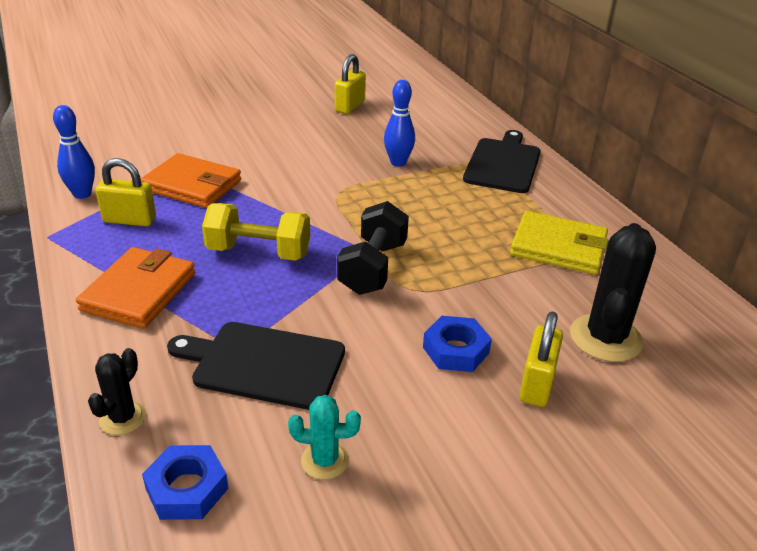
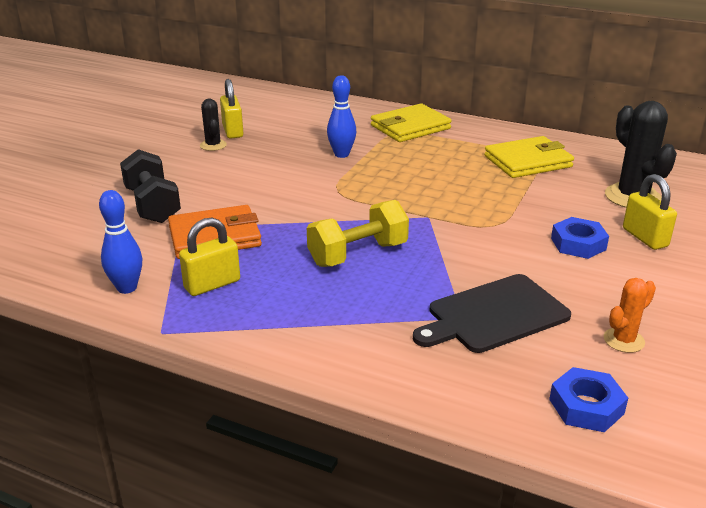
camera: 40 degrees left, 5 degrees down
orange wallet [76,247,195,329] -> none
black cactus [88,348,146,435] -> black cactus moved to [200,99,227,151]
turquoise cactus [288,395,361,480] -> orange cactus [604,278,656,353]
black dumbbell [337,201,409,295] -> black dumbbell moved to [120,149,181,223]
black cutting board [463,130,541,193] -> yellow wallet [371,104,452,142]

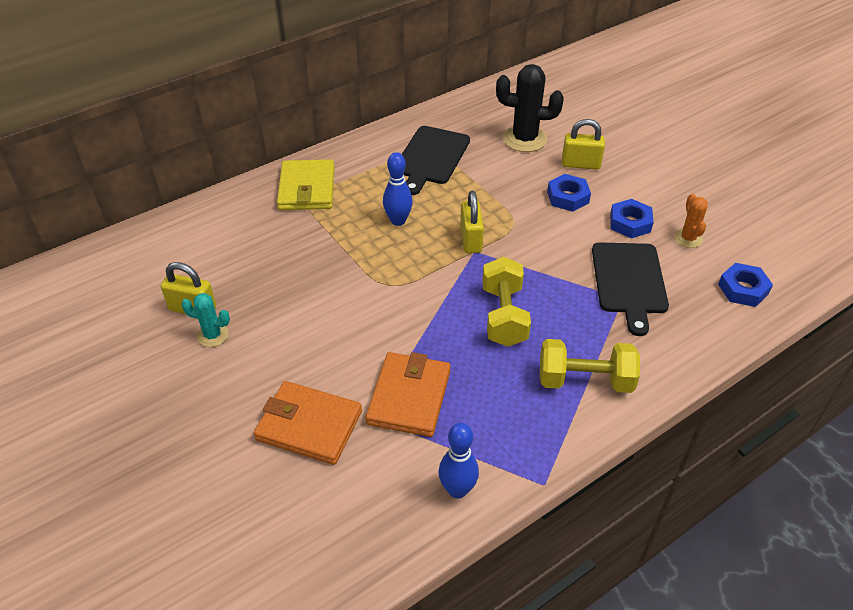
camera: 60 degrees left, 15 degrees up
black dumbbell [120,149,181,223] -> orange wallet [254,381,362,465]
yellow padlock [179,218,240,296] -> yellow padlock moved to [460,191,484,253]
black cactus [200,99,227,151] -> turquoise cactus [181,293,230,347]
blue bowling pin [327,75,356,158] -> blue bowling pin moved to [383,152,413,226]
yellow wallet [484,136,574,178] -> black cutting board [401,126,470,195]
none -> yellow dumbbell [540,339,640,393]
none -> blue nut [610,199,654,238]

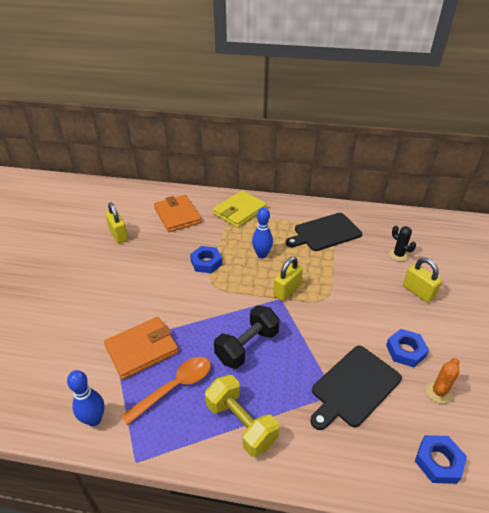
camera: 45 degrees right, 5 degrees down
turquoise cactus [181,293,230,347] -> none
orange wallet [254,381,362,465] -> orange wallet moved to [154,195,201,232]
yellow dumbbell [482,257,531,347] -> black dumbbell [214,305,280,369]
black cactus [496,64,564,152] -> black cactus [389,226,416,261], size x0.55
blue nut [547,174,591,212] -> blue nut moved to [190,246,222,273]
none -> orange spoon [121,357,211,425]

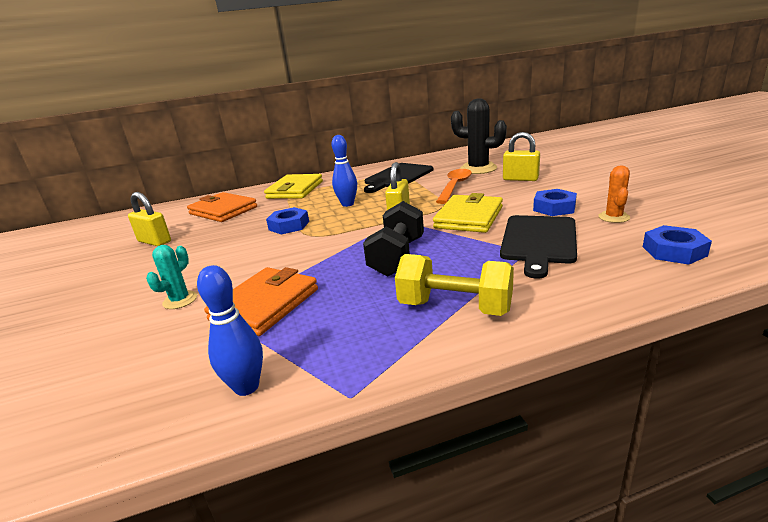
camera: 25 degrees left, 15 degrees down
orange spoon [121,357,211,425] -> orange spoon moved to [436,169,472,204]
black cactus [389,226,416,261] -> black cactus [451,98,507,174], size x1.81
none -> turquoise cactus [146,245,197,309]
none -> yellow wallet [433,193,503,233]

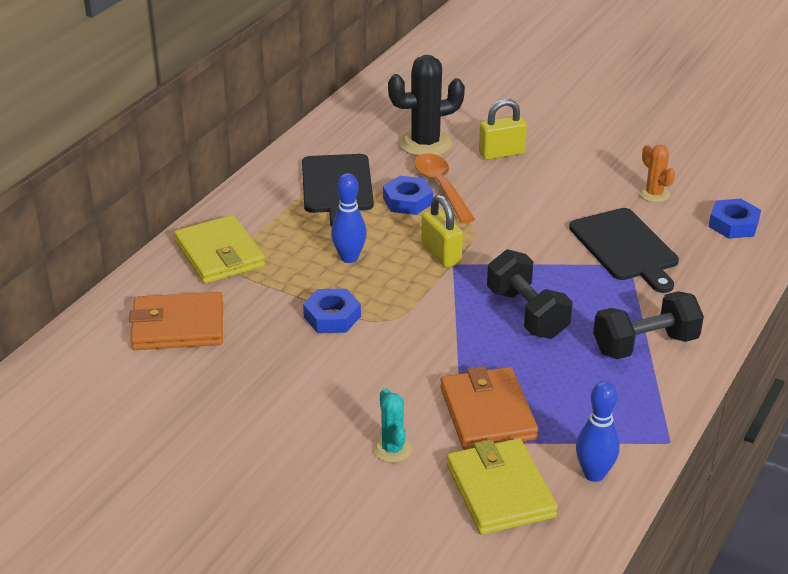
camera: 45 degrees left, 10 degrees up
yellow padlock [128,192,171,246] -> none
yellow dumbbell [395,254,514,316] -> black dumbbell [593,291,704,359]
yellow wallet [433,193,503,233] -> yellow wallet moved to [447,438,558,535]
blue nut [533,189,577,216] -> blue nut moved to [383,176,433,215]

